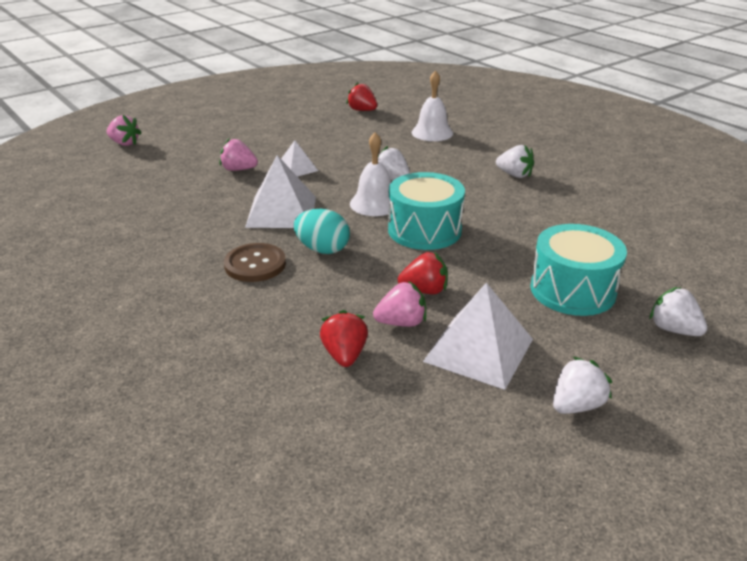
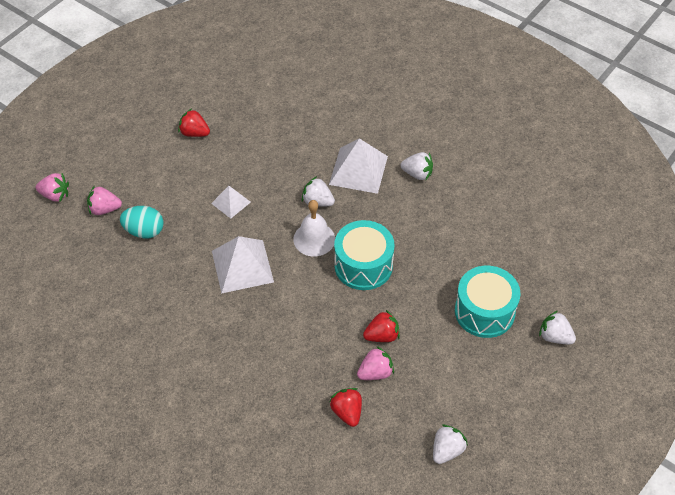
camera: 15 degrees left, 20 degrees up
pink strawberry [220,139,258,171] -> pink strawberry moved to [87,186,122,215]
brown button [224,243,286,282] -> none
turquoise egg [294,209,350,254] -> turquoise egg moved to [120,206,164,239]
red strawberry [346,82,377,111] -> red strawberry moved to [178,109,210,137]
white bell [412,70,453,141] -> none
white pyramid [423,283,533,390] -> white pyramid moved to [329,138,388,194]
white strawberry [553,357,612,414] -> white strawberry moved to [433,425,468,464]

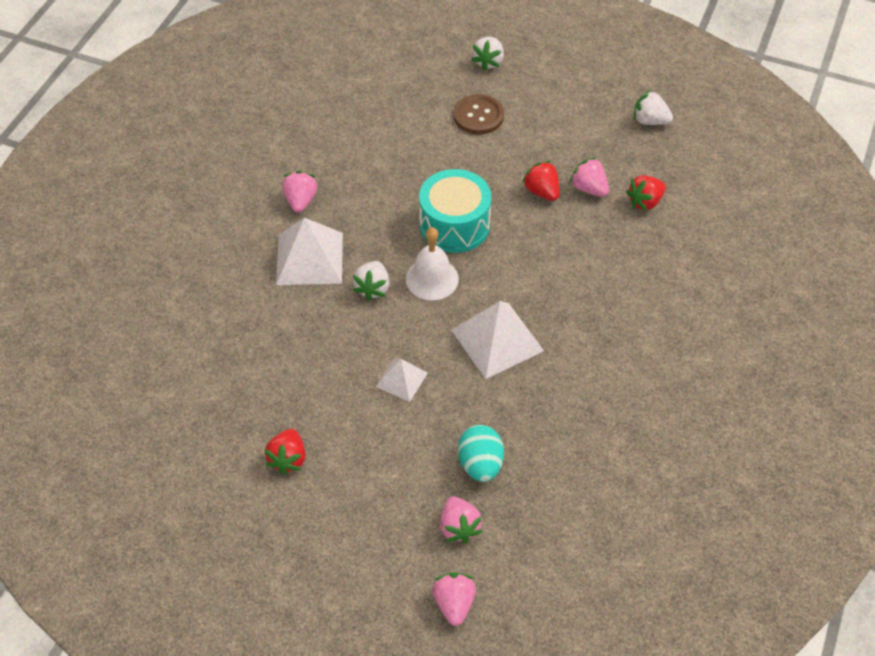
camera: 105 degrees left, 0 degrees up
white strawberry [400,152,433,180] -> pink strawberry [282,171,317,213]
turquoise drum [455,266,520,338] -> brown button [453,94,504,135]

